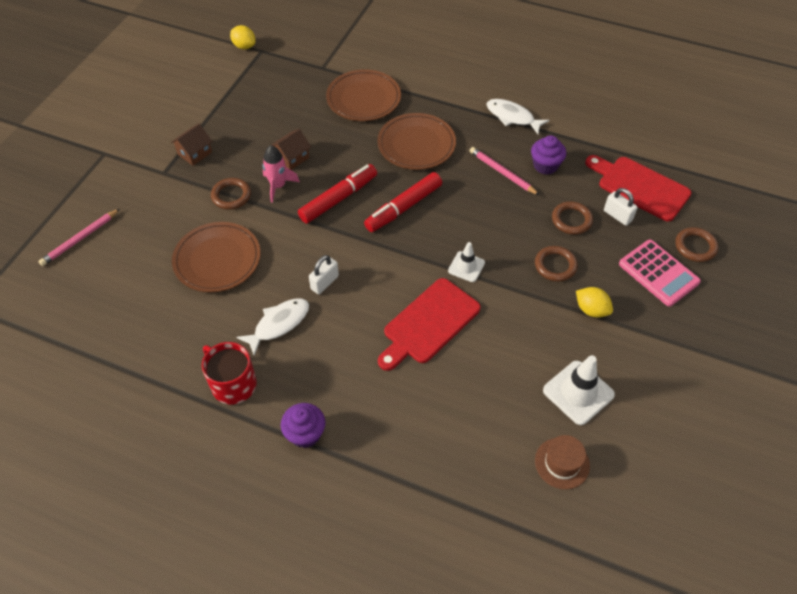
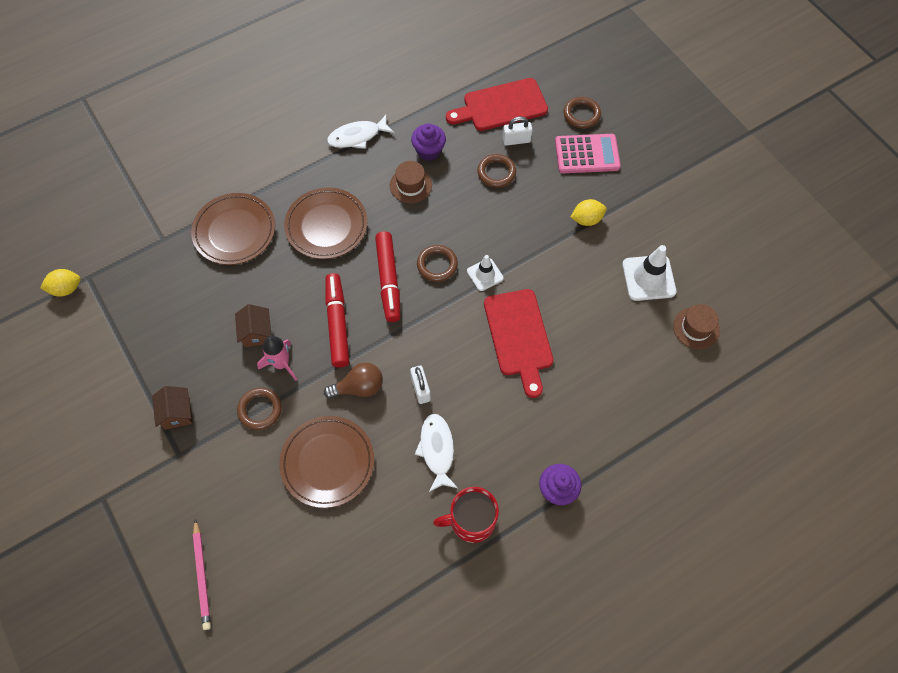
camera: 55 degrees left, 10 degrees up
pink pencil [469,147,539,195] -> brown hat [390,161,432,203]
brown ring [535,246,578,282] -> brown ring moved to [417,245,458,282]
none -> brown light bulb [324,363,383,399]

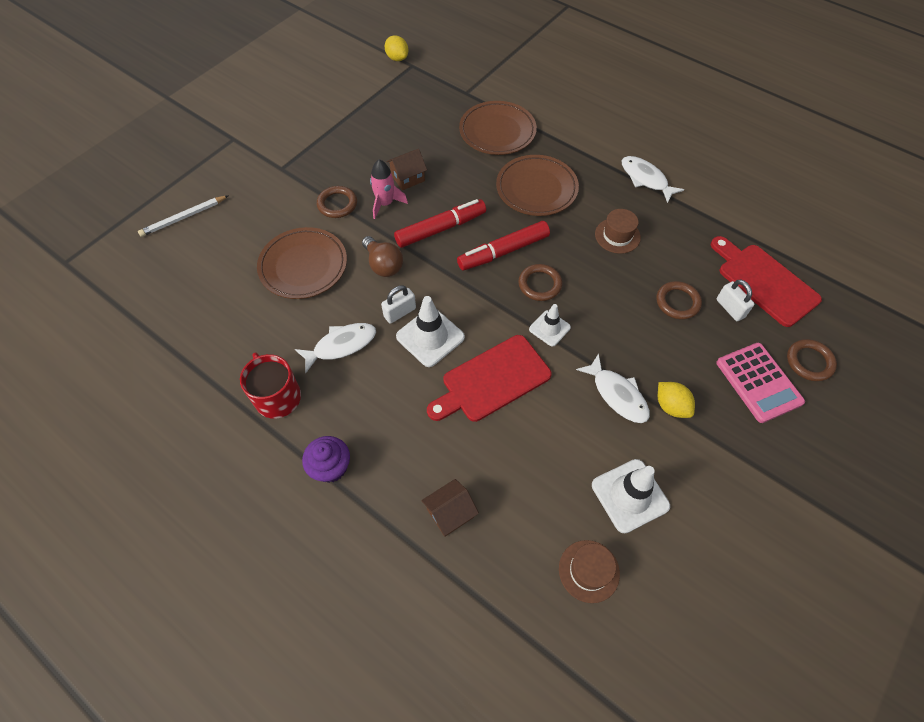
camera: 70 degrees right, 5 degrees down
brown house [152,386,193,430] -> brown house moved to [421,479,479,537]
pink pencil [193,519,211,630] -> white pencil [138,195,229,237]
purple cupcake [411,123,446,161] -> none
none -> white traffic cone [396,296,465,367]
none -> white fish [576,353,650,423]

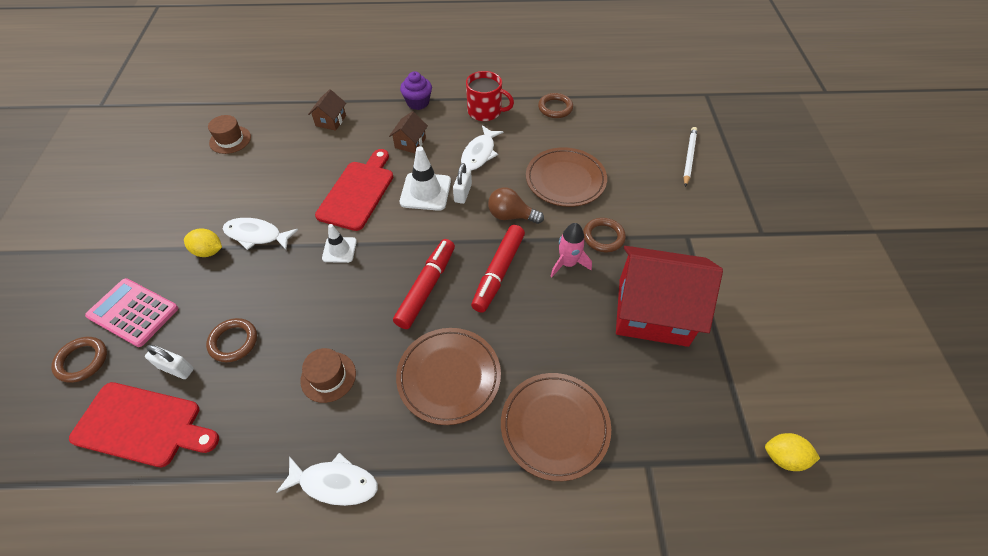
camera: 140 degrees right, 5 degrees down
brown house [387,149,427,190] -> brown house moved to [389,111,428,153]
brown ring [518,264,562,301] -> brown ring moved to [538,93,573,118]
white traffic cone [592,459,670,533] -> none
none -> red house [616,246,723,347]

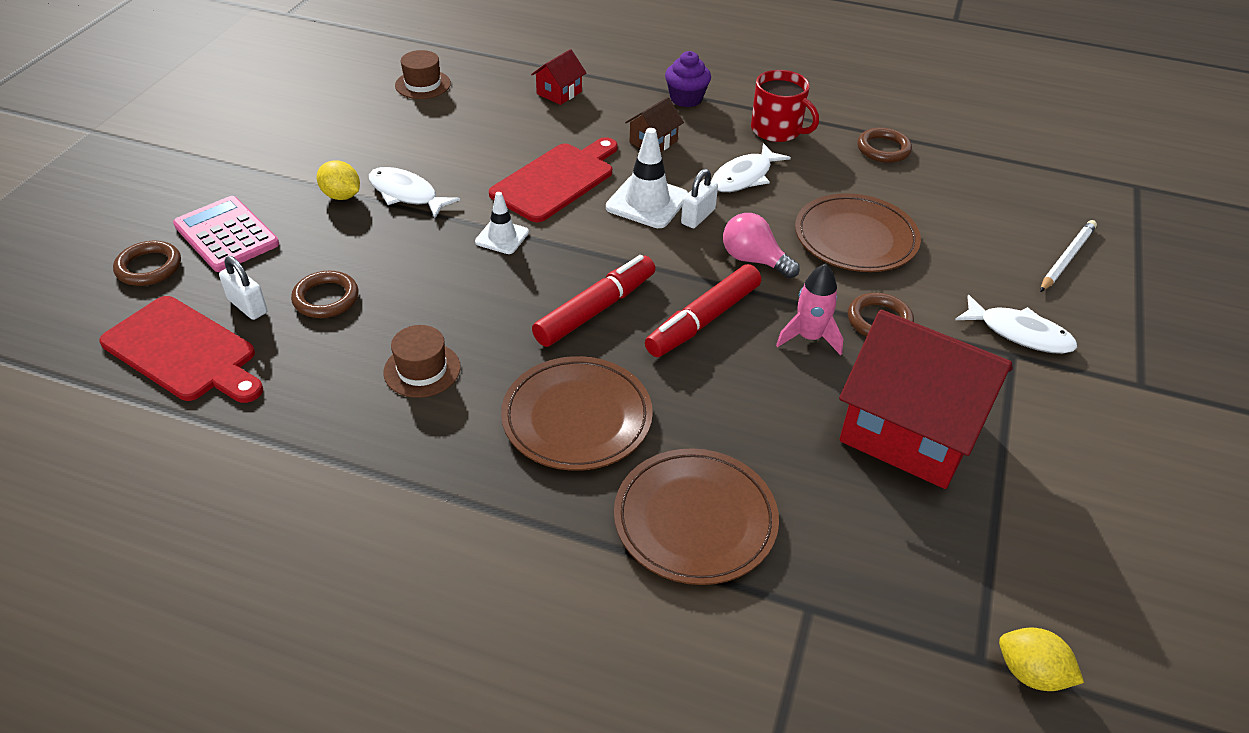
camera: 20 degrees right, 10 degrees down
white fish [276,453,378,506] -> white fish moved to [955,295,1077,354]
brown house [308,89,346,131] -> red house [531,49,586,105]
brown light bulb [488,187,544,224] -> pink light bulb [723,213,800,278]

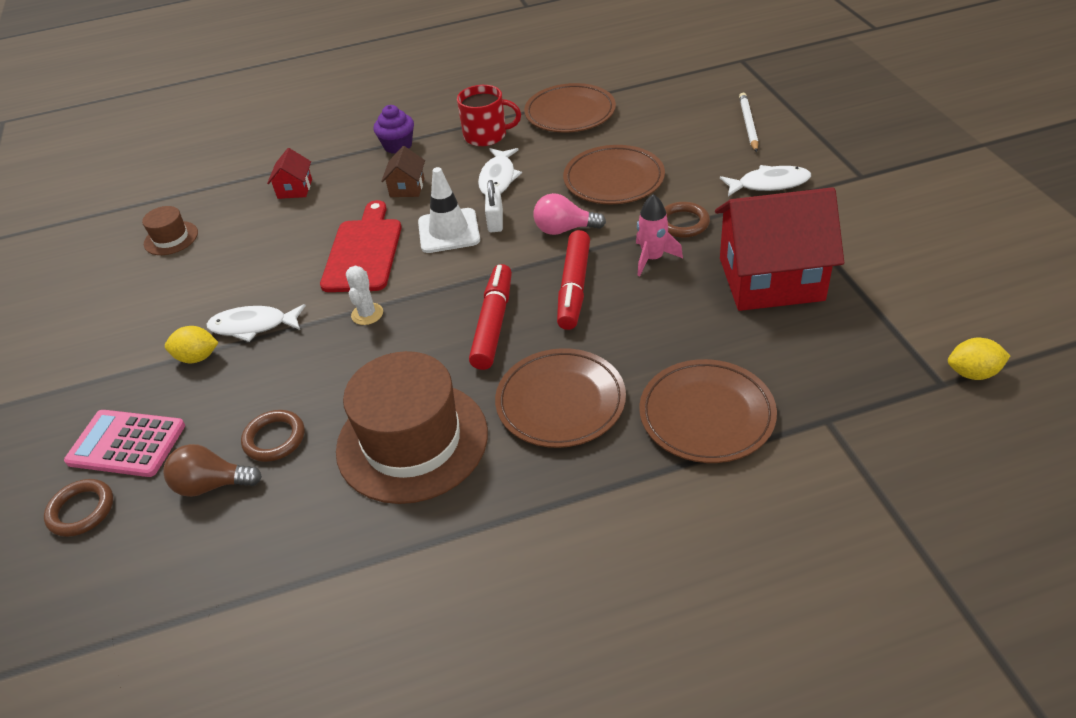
camera: 30 degrees left, 0 degrees up
red cutting board [99,296,263,403] -> none
white padlock [219,256,267,320] -> brown light bulb [163,444,262,497]
brown hat [383,325,461,398] -> brown hat [336,351,488,504], size x2.18
white traffic cone [475,192,529,254] -> white cactus [346,266,383,325]
brown ring [857,128,912,163] -> brown plate [524,83,616,133]

